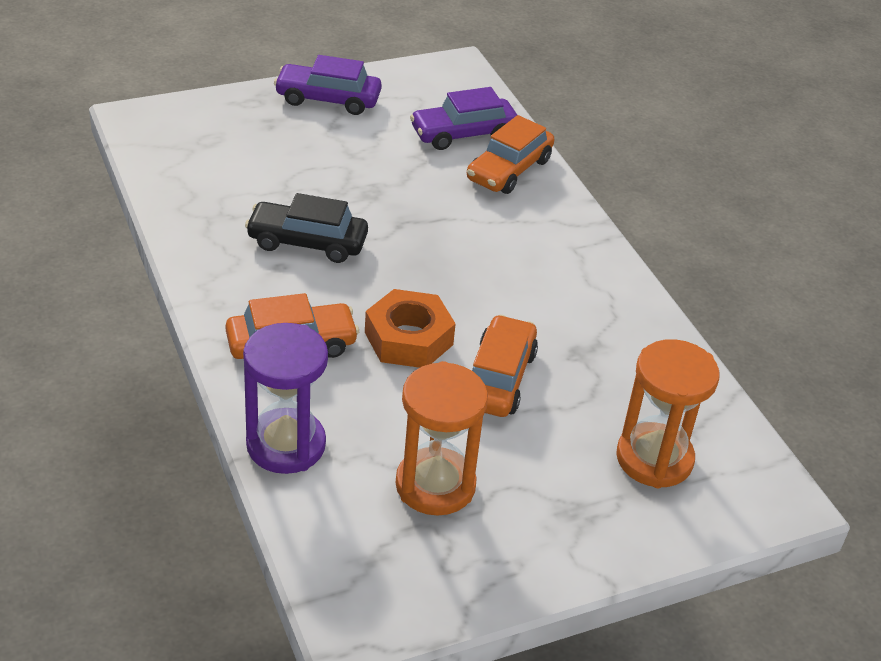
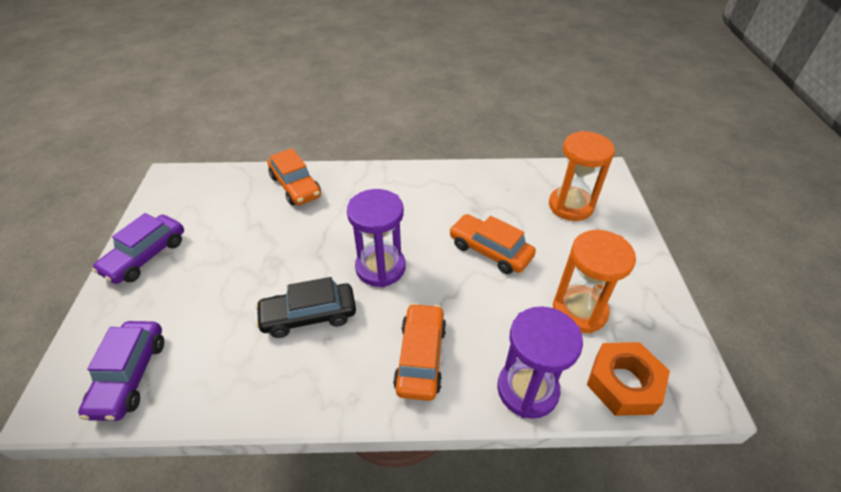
camera: 65 degrees left, 5 degrees up
black car [245,193,368,263] -> black car turned 45 degrees clockwise [255,277,356,338]
orange nut [365,289,456,368] -> orange nut moved to [587,342,670,416]
purple car [410,87,517,150] -> purple car moved to [78,321,164,421]
none -> purple hourglass [347,189,406,287]

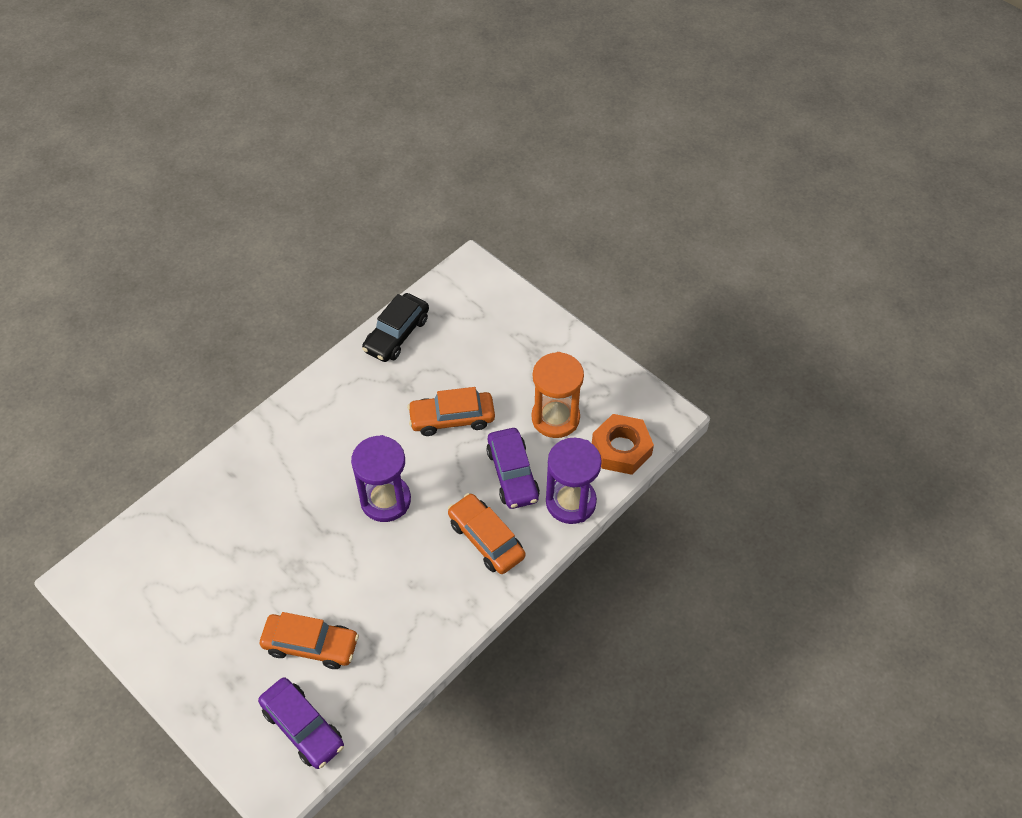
camera: 45 degrees left, 10 degrees up
purple car [92,213,184,284] -> purple car moved to [486,428,540,509]
black car [255,277,356,338] -> black car moved to [362,293,429,362]
orange car [268,148,321,206] -> orange car moved to [260,612,359,669]
orange hourglass [549,131,615,221] -> none

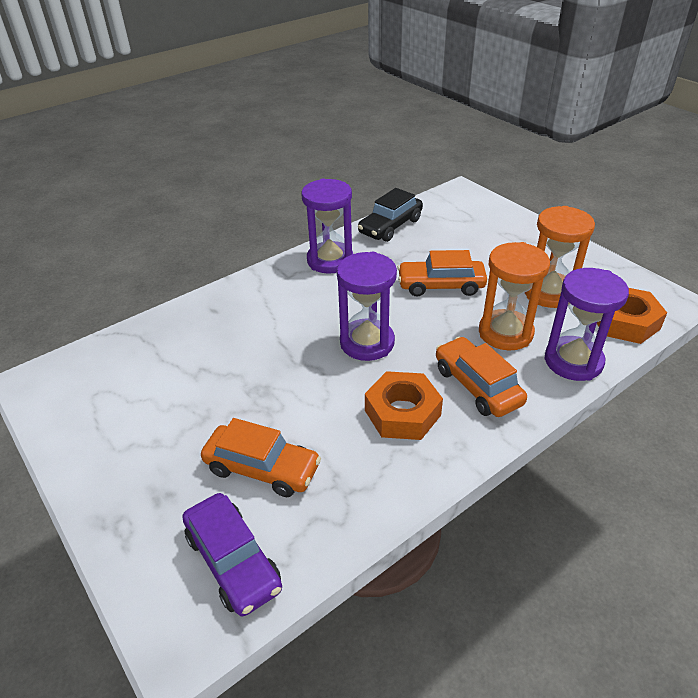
camera: 10 degrees right, 15 degrees down
purple car [486,428,540,509] -> orange hourglass [479,242,550,351]
none -> purple hourglass [301,178,353,274]
none -> orange nut [365,371,443,440]

